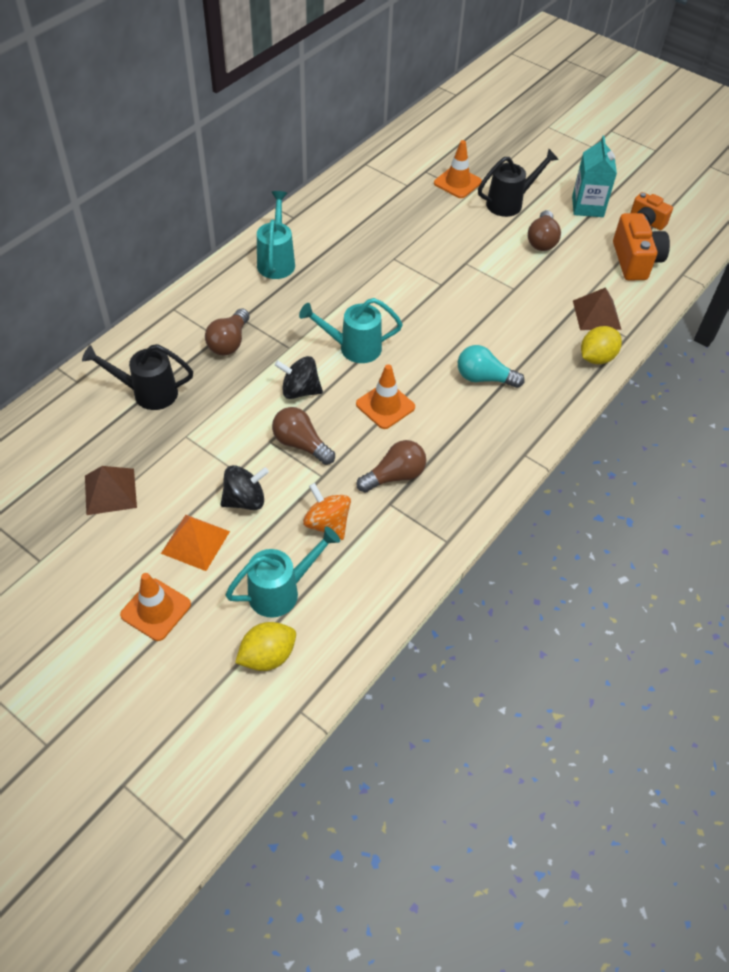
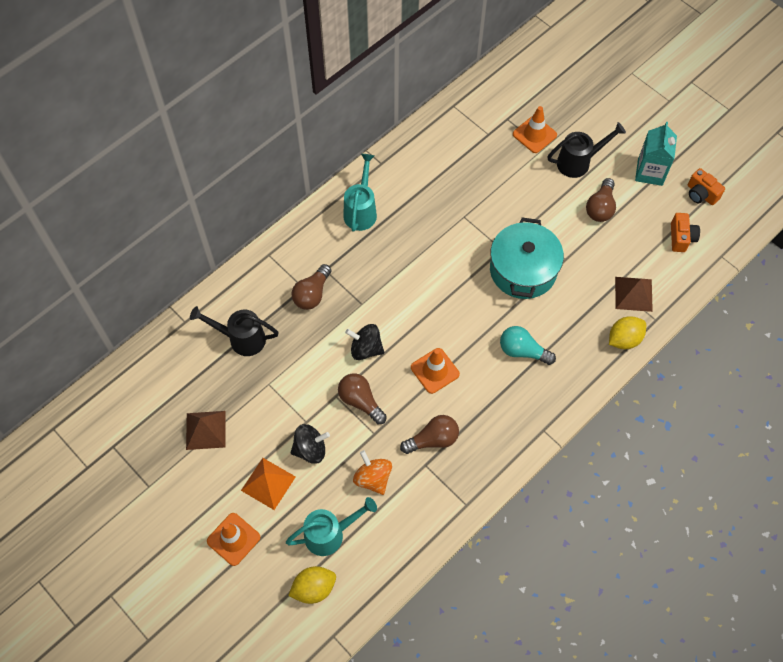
camera: 10 degrees right, 10 degrees up
turquoise watering can [299,298,403,363] -> none
orange camera [613,213,670,280] -> orange camera [671,213,700,252], size x0.63
none -> turquoise pot [490,217,564,299]

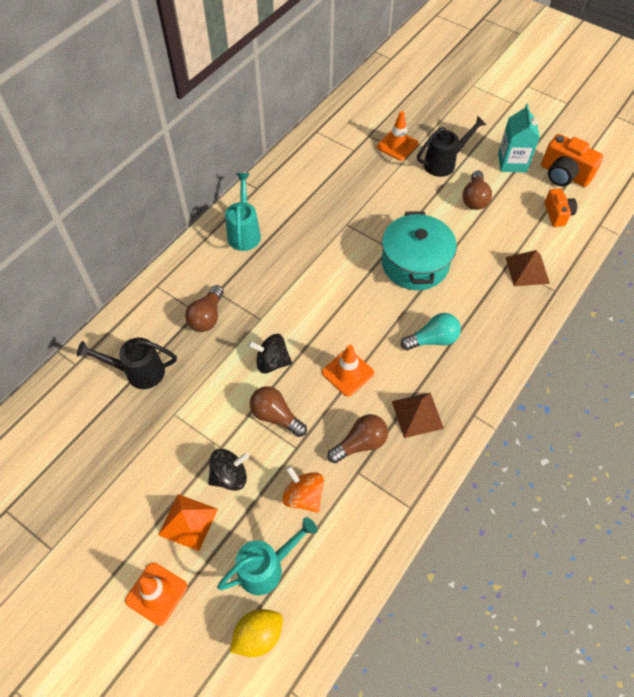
camera: 10 degrees left, 5 degrees down
brown pyramid [186,411,225,450] -> brown pyramid moved to [392,393,444,438]
turquoise light bulb [500,326,556,365] -> turquoise light bulb turned 150 degrees clockwise [401,313,461,350]
yellow lemon [609,316,646,349] -> none
orange camera [688,168,725,205] -> orange camera [541,134,604,187], size x1.58

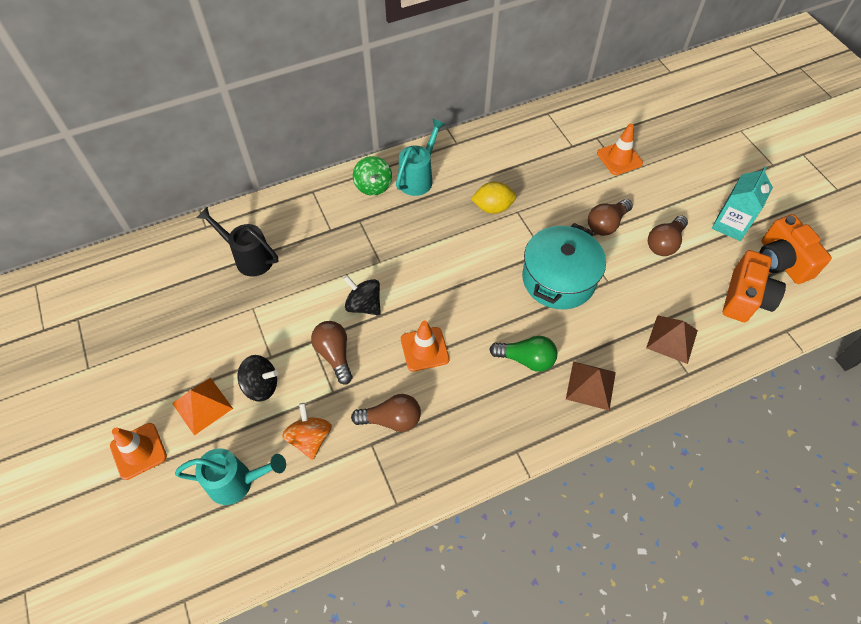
camera: 30 degrees right, 0 degrees up
brown light bulb [185,285,224,332] -> brown light bulb moved to [588,199,633,236]
yellow lemon [230,609,283,657] -> yellow lemon moved to [471,182,516,214]
brown pyramid [392,393,444,438] -> brown pyramid moved to [566,361,616,410]
turquoise light bulb [401,313,461,350] -> green light bulb [489,336,557,372]
black watering can [417,116,486,177] -> none
orange camera [544,189,577,227] -> orange camera [723,250,786,322], size x1.58
none -> green spinning top [353,156,392,196]

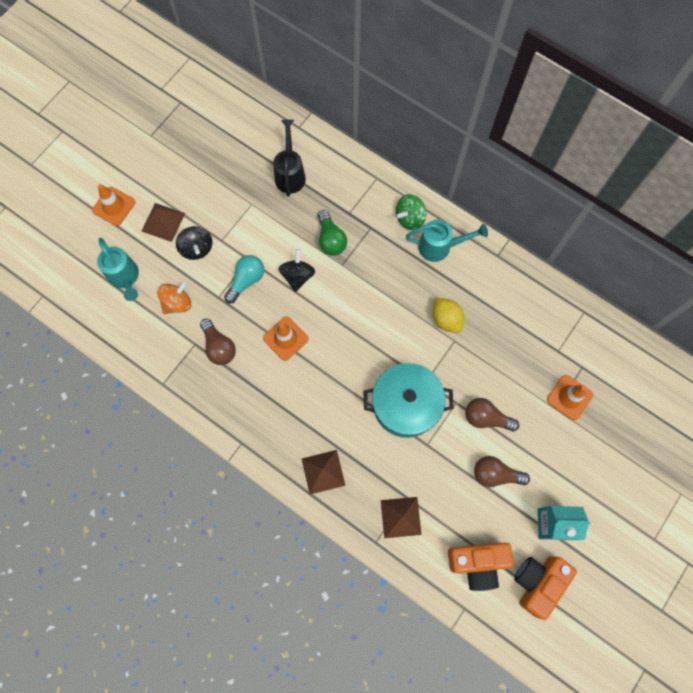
camera: 60 degrees right, 15 degrees up
orange pyramid [172,378,233,435] -> brown pyramid [142,203,185,242]
brown light bulb [311,321,353,385] -> turquoise light bulb [224,255,264,303]
green light bulb [489,336,557,372] -> green light bulb moved to [318,210,347,255]

